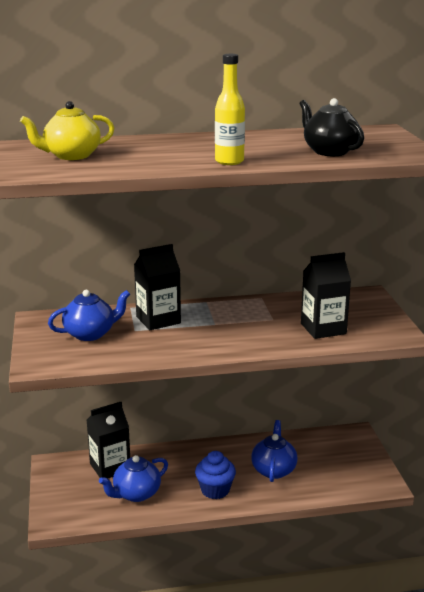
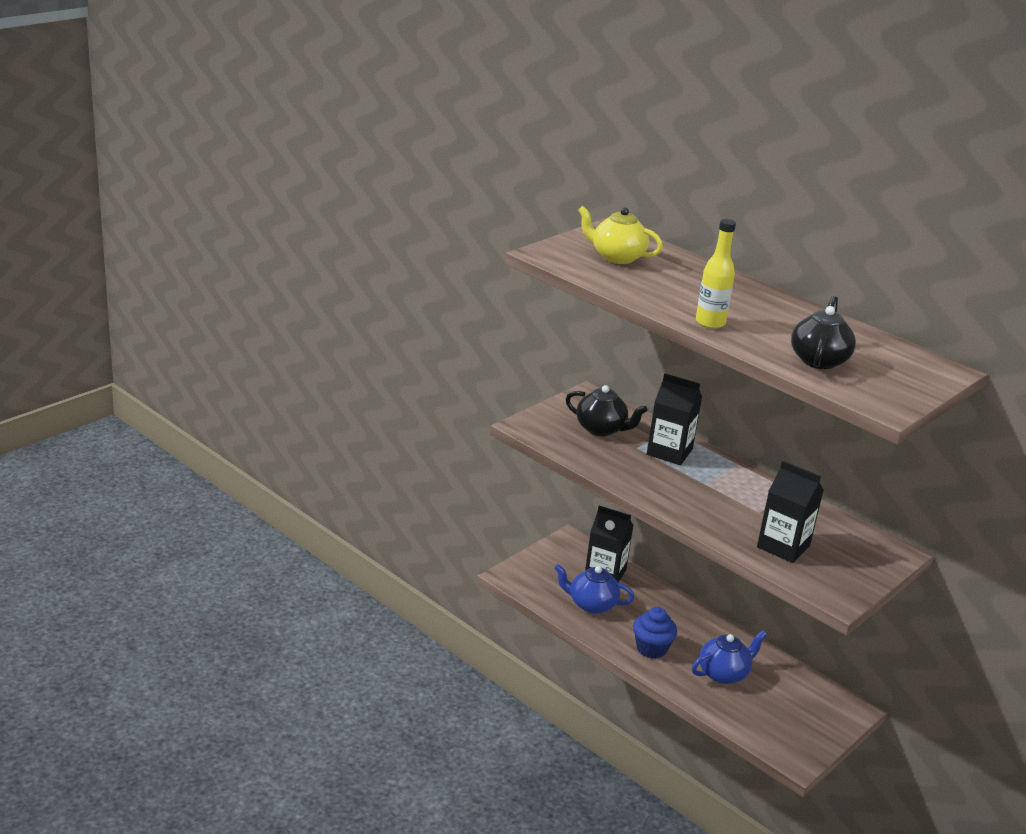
camera: 50 degrees right, 5 degrees up
blue teapot [48,290,130,341] -> black teapot [566,385,647,436]

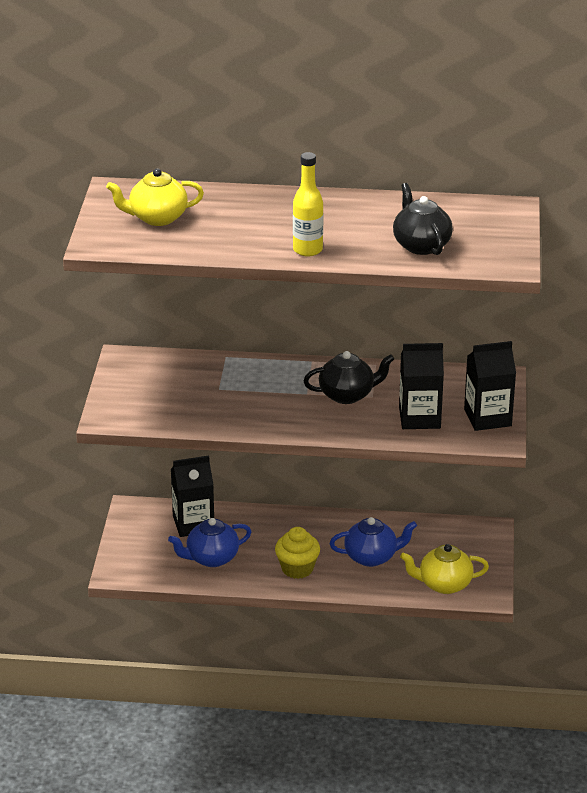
camera: 35 degrees left, 5 degrees up
black teapot [566,385,647,436] -> black teapot moved to [304,351,394,404]
blue cupcake [633,607,677,659] -> yellow cupcake [275,527,320,579]
black carton [647,373,702,465] -> black carton moved to [464,341,516,431]
blue teapot [692,630,767,684] -> blue teapot turned 60 degrees clockwise [330,517,417,567]
none -> yellow teapot [400,544,489,594]

